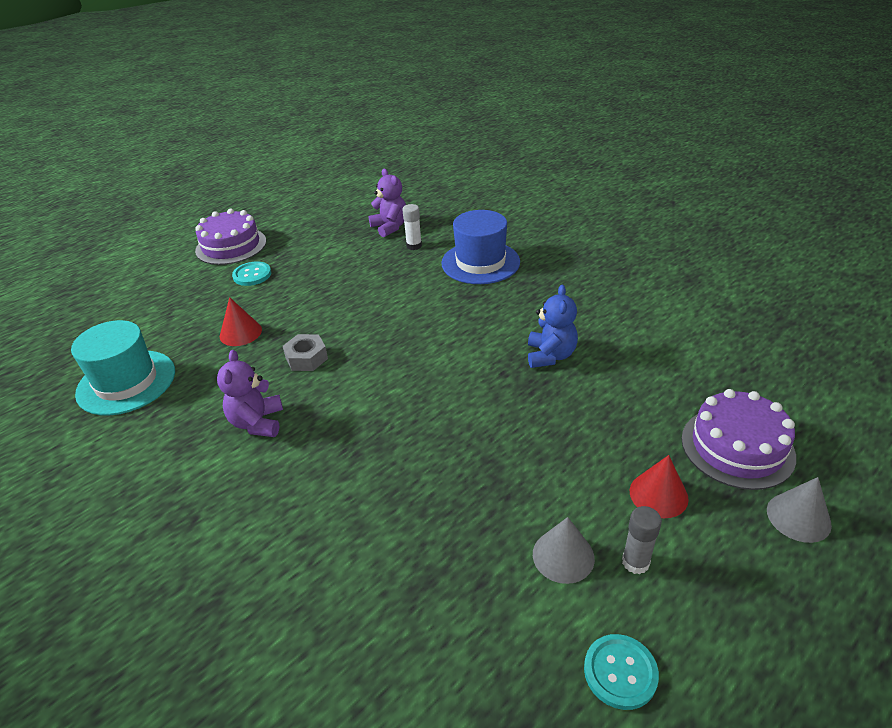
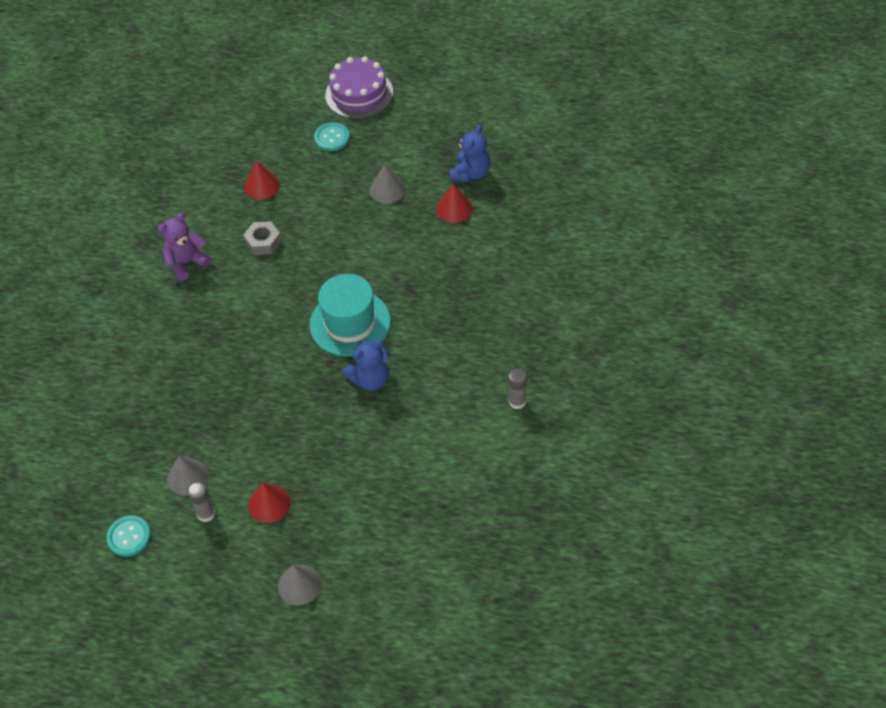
camera: 55 degrees right, 15 degrees up
turquoise hat [71,320,175,415] -> turquoise hat moved to [310,274,391,356]
purple teddy bear [368,169,406,237] -> blue teddy bear [450,124,490,182]
white glue stick [402,204,422,250] -> red cone [436,184,473,223]
blue hat [441,210,520,284] -> none
purple cake [681,389,796,490] -> none
none -> grey cone [370,164,406,204]
none -> grey glue stick [508,368,527,410]

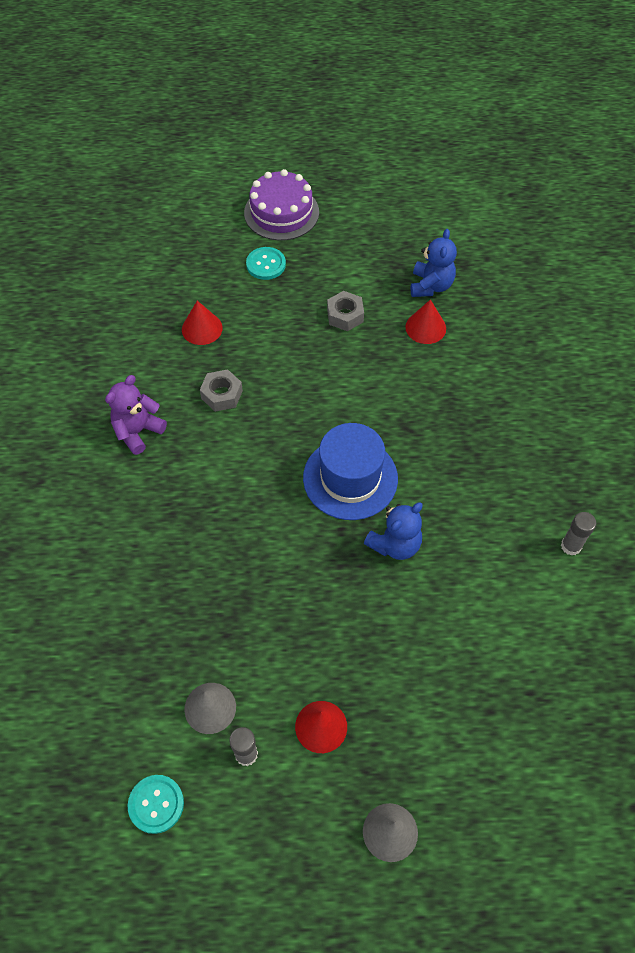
camera: 15 degrees left, 5 degrees up
turquoise hat [310,274,391,356] -> blue hat [303,423,398,520]
grey cone [370,164,406,204] -> grey nut [327,291,364,331]

